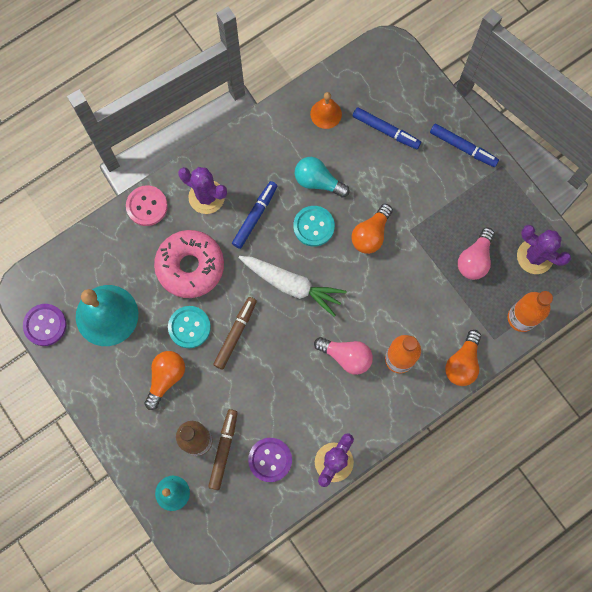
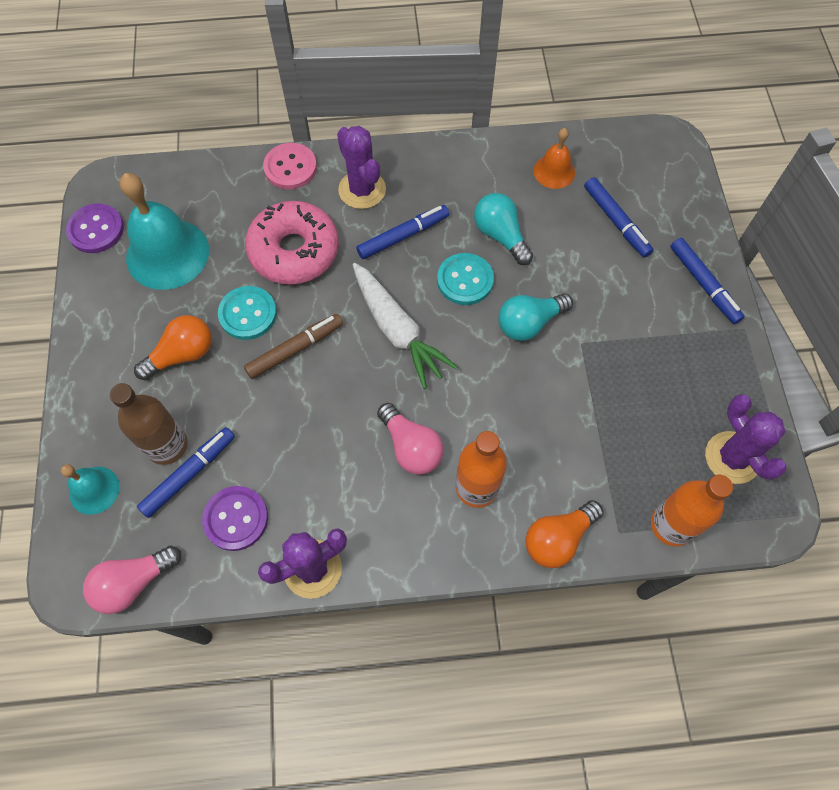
camera: 30 degrees right, 10 degrees down
brown marker [208,409,238,490] -> blue marker [137,427,235,518]
orange light bulb [351,204,393,254] -> turquoise light bulb [499,293,573,341]
pink light bulb [458,228,495,280] -> pink light bulb moved to [83,545,181,614]

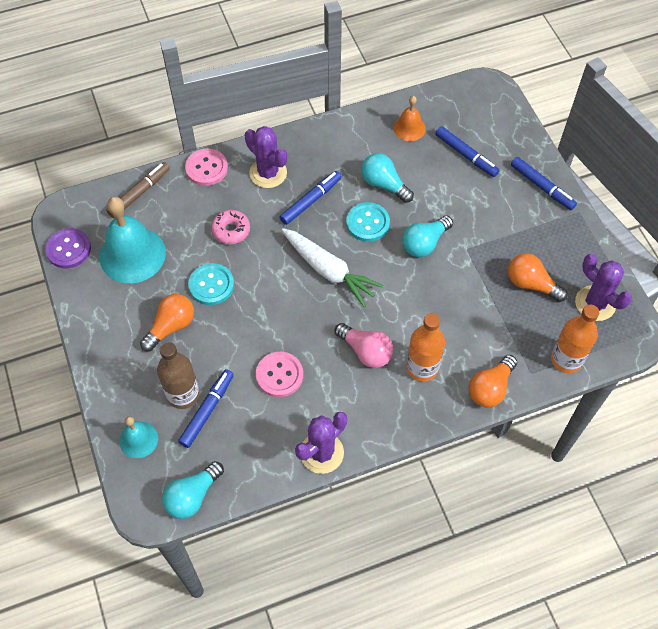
camera: 15 degrees left, 5 degrees down
pink light bulb [83,545,181,614] -> turquoise light bulb [162,461,224,519]
purple button [202,486,268,551] -> none
brown marker [244,314,343,379] -> brown marker moved to [106,162,170,218]
pink donut [245,201,339,284] -> pink donut [211,210,250,244], size x0.54
none -> pink button [256,352,303,397]
none -> orange light bulb [508,253,568,302]

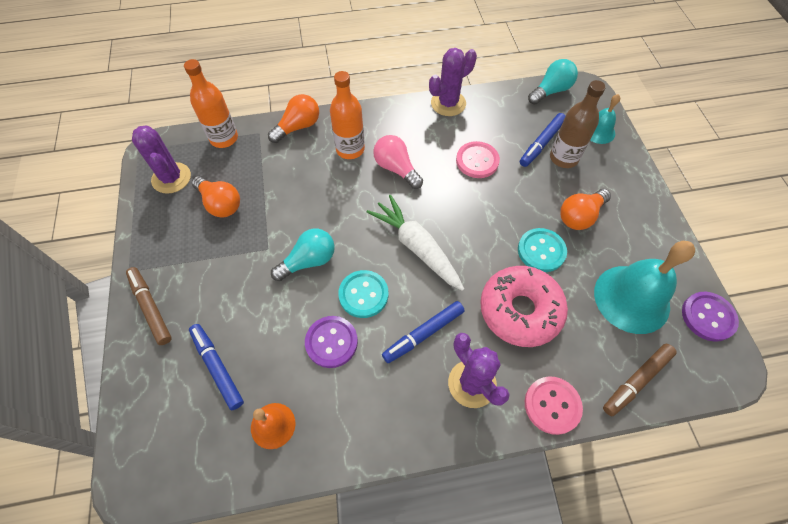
camera: 170 degrees left, 0 degrees up
pink donut [211,210,250,244] -> pink donut [480,266,568,347], size x1.87
turquoise light bulb [361,153,414,203] -> purple button [305,316,358,368]
blue marker [511,157,577,210] -> brown marker [126,267,172,345]

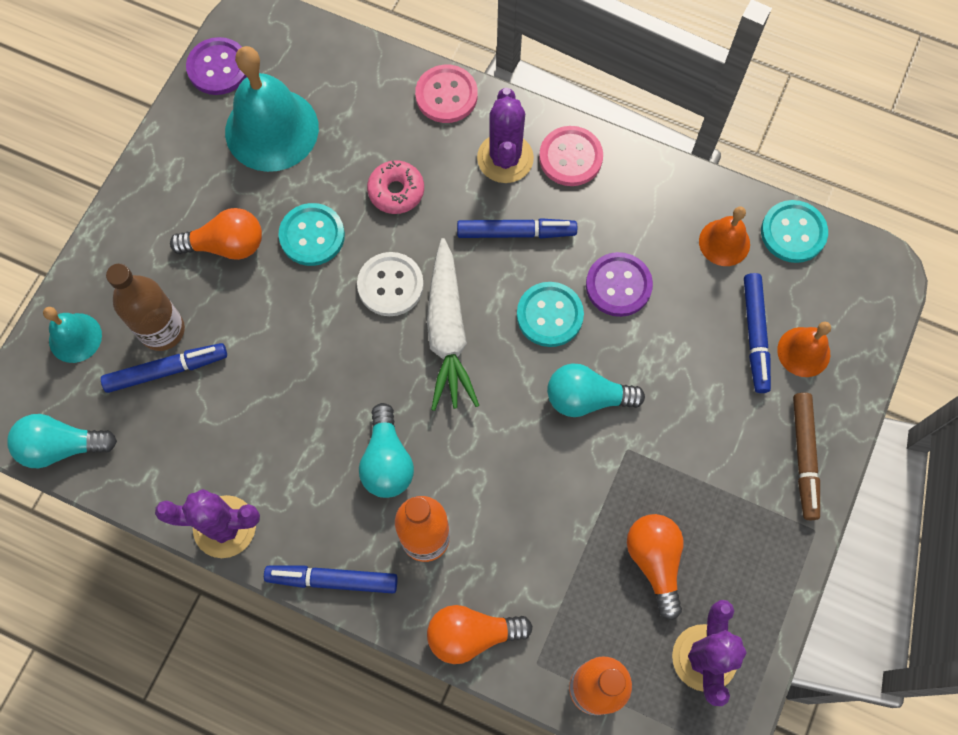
camera: 145 degrees left, 10 degrees up
pink light bulb [373,135,423,189] -> turquoise light bulb [359,403,414,498]
pink button [456,141,500,178] -> pink button moved to [539,126,603,186]
pink donut [480,266,568,347] -> pink donut [367,160,424,214], size x0.54
brown marker [603,344,677,416] -> none
none -> blue marker [264,566,398,593]
none -> white button [357,252,424,316]
none -> turquoise button [761,200,828,263]
none -> orange bell [777,322,831,377]

